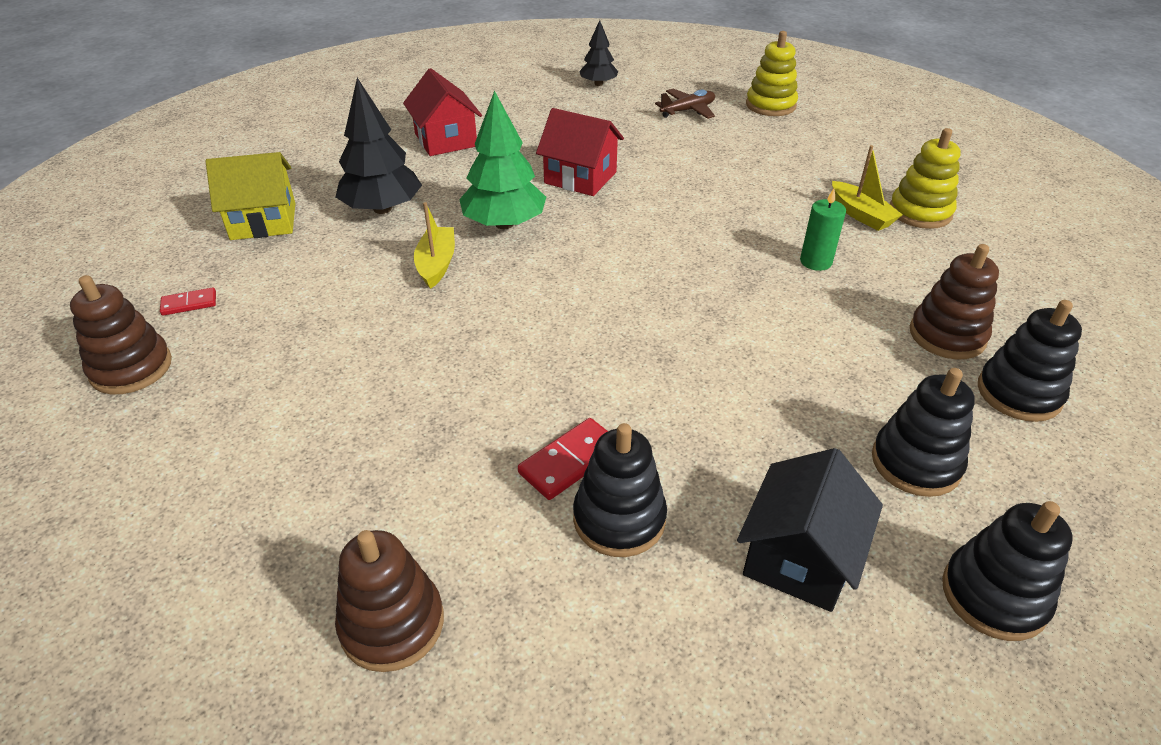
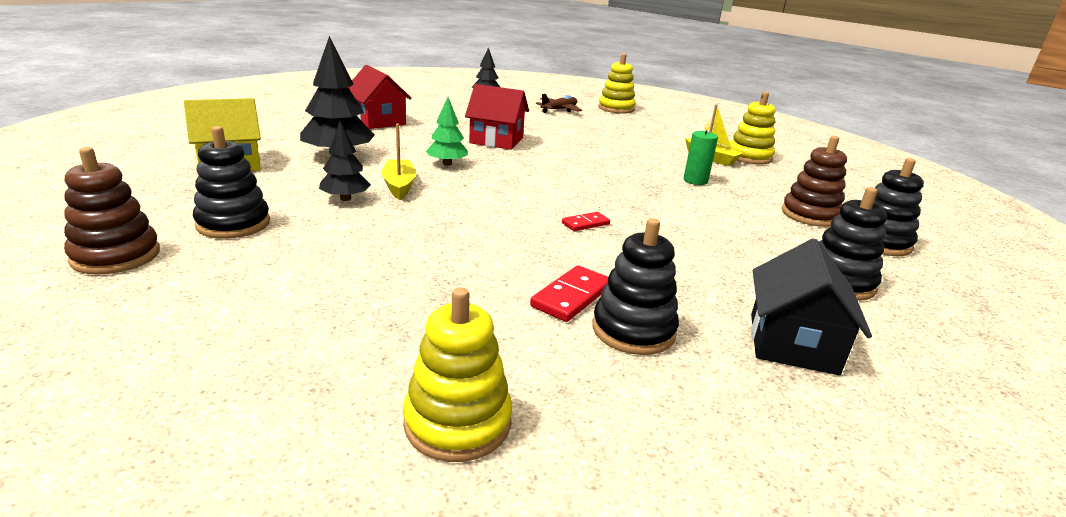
camera: 15 degrees left, 15 degrees down
red domino [160,287,216,316] -> red domino moved to [562,212,610,231]
brown stacking toy [335,530,444,672] -> yellow stacking toy [403,288,512,462]
green tree [459,91,546,229] -> green tree [426,97,468,166], size x0.59
black stacking toy [942,501,1072,641] -> black stacking toy moved to [193,126,270,239]
none -> black tree [319,121,371,201]

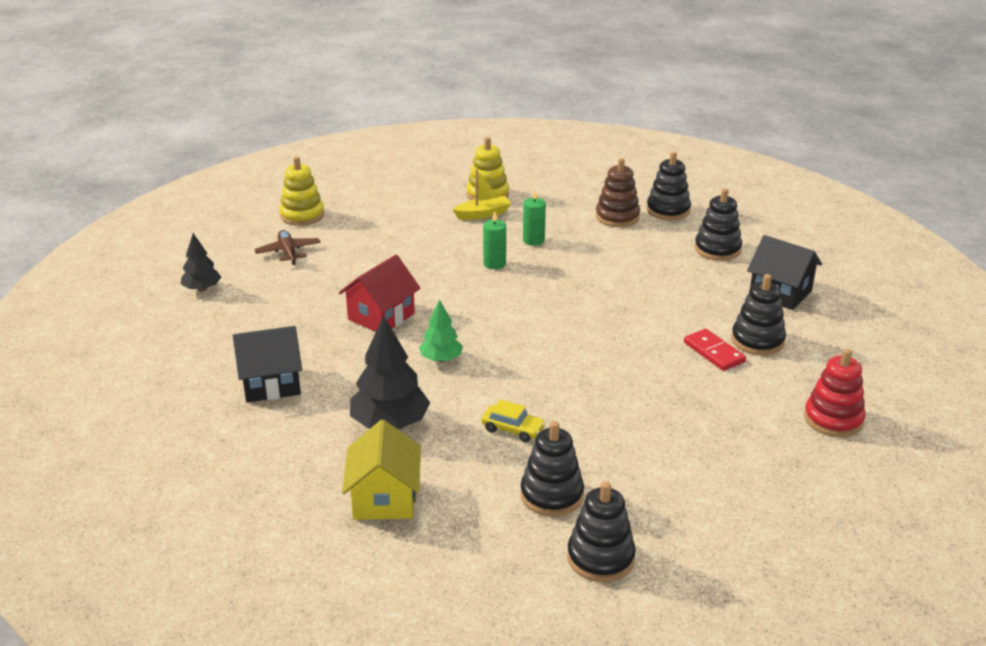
camera: 65 degrees left, 5 degrees up
brown stacking toy [64,147,160,275] -> black stacking toy [567,481,636,582]
black tree [319,121,371,201] -> yellow car [481,400,546,442]
red house [348,65,412,129] -> black house [233,326,302,403]
yellow boat [382,124,416,200] -> none
yellow stacking toy [403,288,512,462] -> red stacking toy [804,349,865,437]
red domino [562,212,610,231] -> none
none -> green candle [483,211,506,269]

